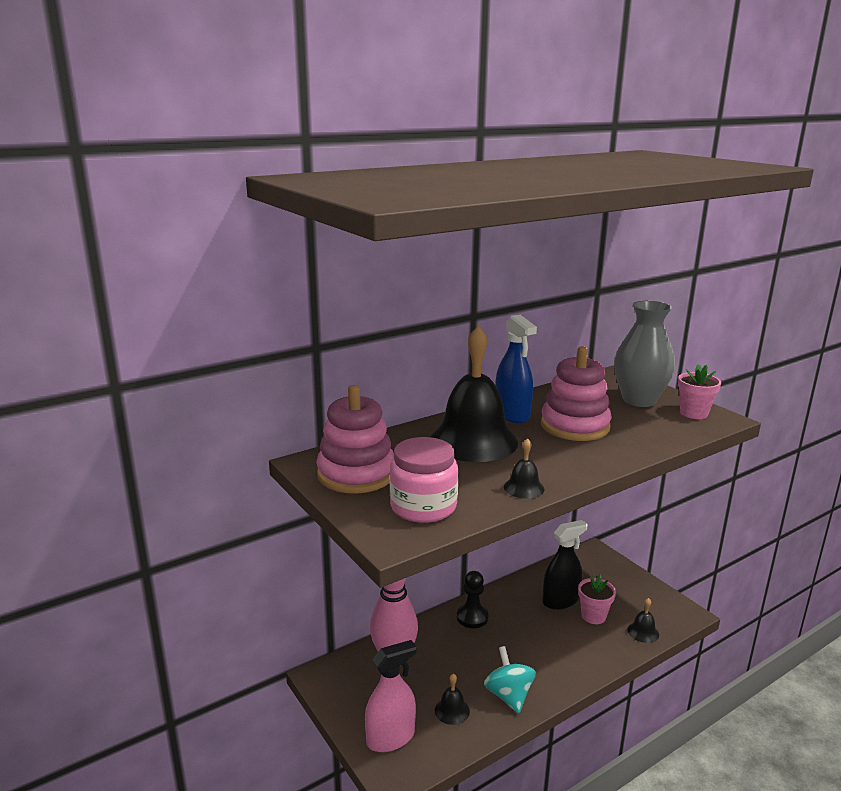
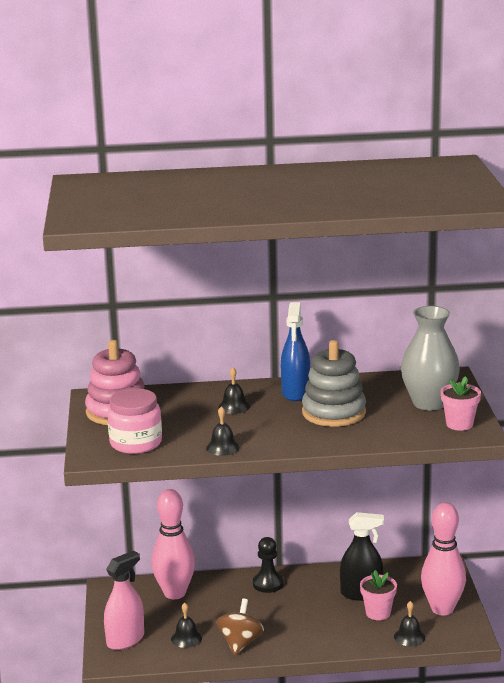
camera: 30 degrees right, 0 degrees up
pink spray bottle [365,640,417,752] -> pink spray bottle turned 45 degrees counterclockwise [104,551,144,650]
black bell [431,325,518,462] -> black bell [218,368,250,414], size x0.41
turquoise spinning top [484,646,536,713] -> brown spinning top [217,599,264,655]
pink stacking toy [541,346,612,441] -> grey stacking toy [302,340,366,427]
none -> pink bowling pin [421,503,466,616]

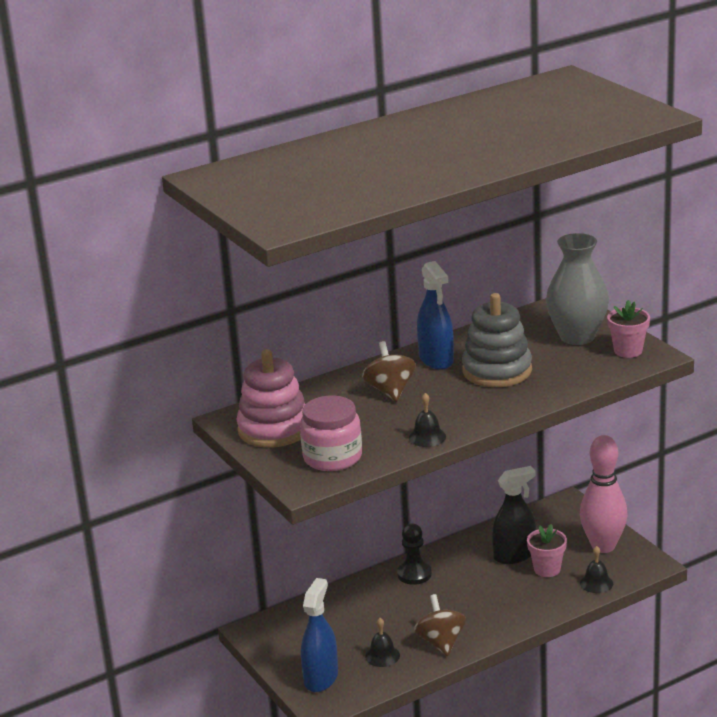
camera: 25 degrees left, 5 degrees up
pink spray bottle [104,551,144,650] -> blue spray bottle [301,578,338,692]
pink bowling pin [151,489,195,599] -> none
black bell [218,368,250,414] -> brown spinning top [362,341,416,402]

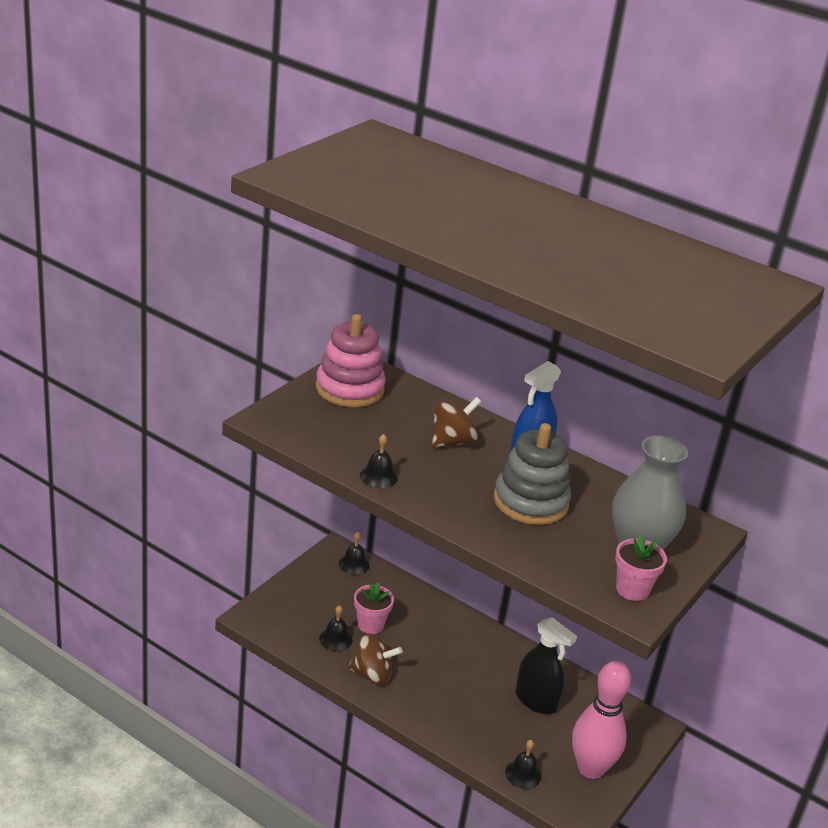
camera: 60 degrees right, 5 degrees up
pink jar [300,396,362,471] -> none
blue spray bottle [301,578,338,692] -> none
black pawn [397,524,432,585] -> none
brown spinning top [414,594,466,656] -> brown spinning top turned 45 degrees clockwise [348,633,403,685]
pink flower pot [527,524,567,577] -> pink flower pot moved to [354,582,394,634]
none -> black bell [339,532,370,575]

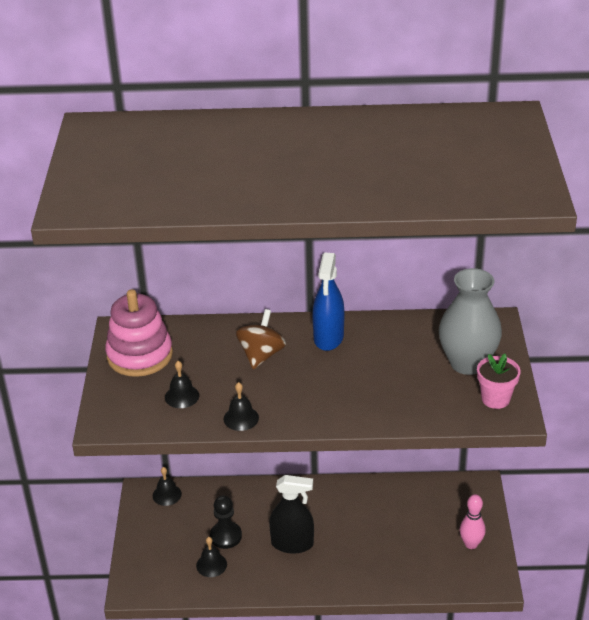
camera: 30 degrees left, 5 degrees up
brown spinning top [348,633,403,685] -> none
pink flower pot [354,582,394,634] -> black pawn [210,496,242,549]
grey stacking toy [494,423,571,525] -> none
black bell [505,740,541,789] -> black bell moved to [165,361,199,408]
black spray bottle [515,617,577,714] -> black spray bottle moved to [269,475,314,554]
pink bowling pin [572,661,631,779] -> pink bowling pin [460,494,486,549], size x0.57

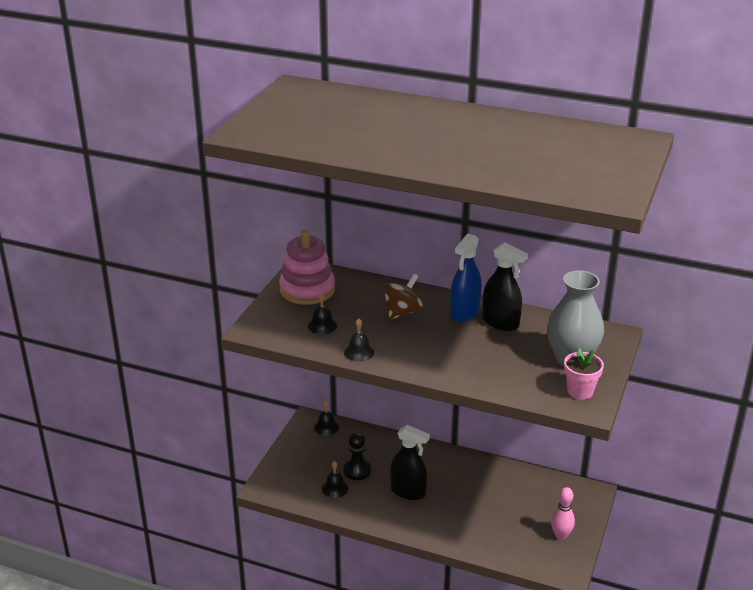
camera: 20 degrees right, 5 degrees down
none -> black spray bottle [482,242,528,331]

